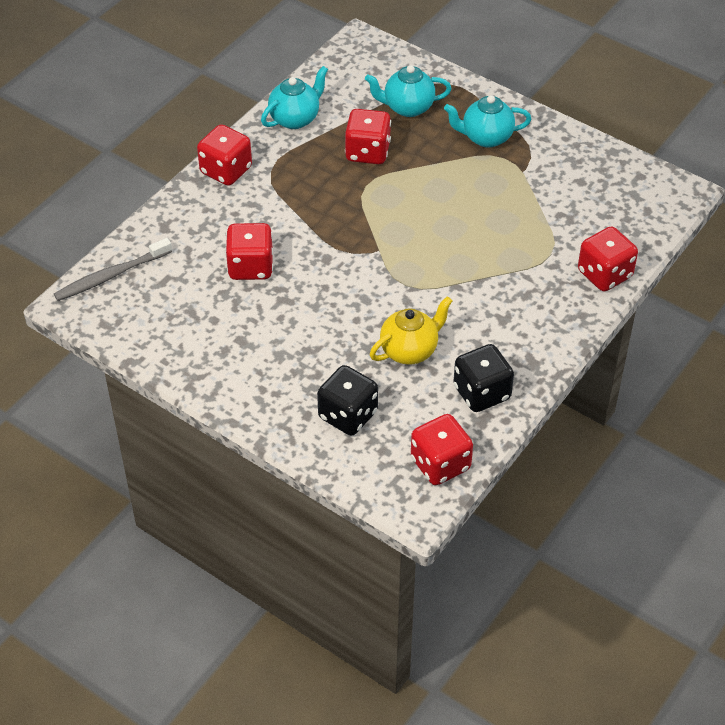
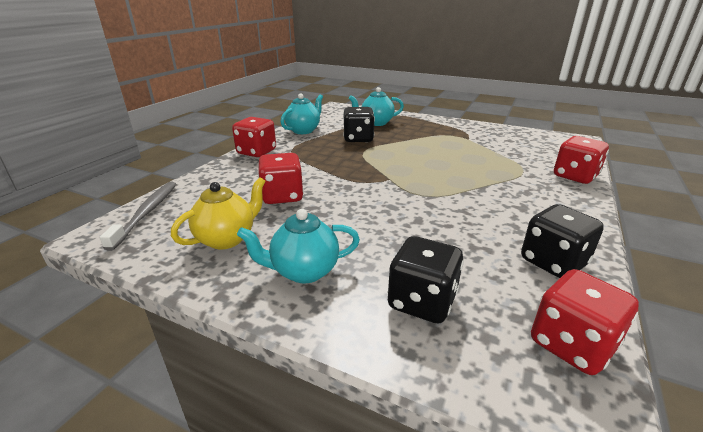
camera: 10 degrees left, 20 degrees down
grey toothbrush [54,238,172,301] -> grey toothbrush turned 135 degrees clockwise [100,182,176,251]
red dice [345,109,391,164] -> black dice [343,107,375,142]
yellow teapot [370,296,452,365] -> yellow teapot moved to [171,177,266,249]
turquoise teapot [444,95,532,148] -> turquoise teapot moved to [237,209,360,283]

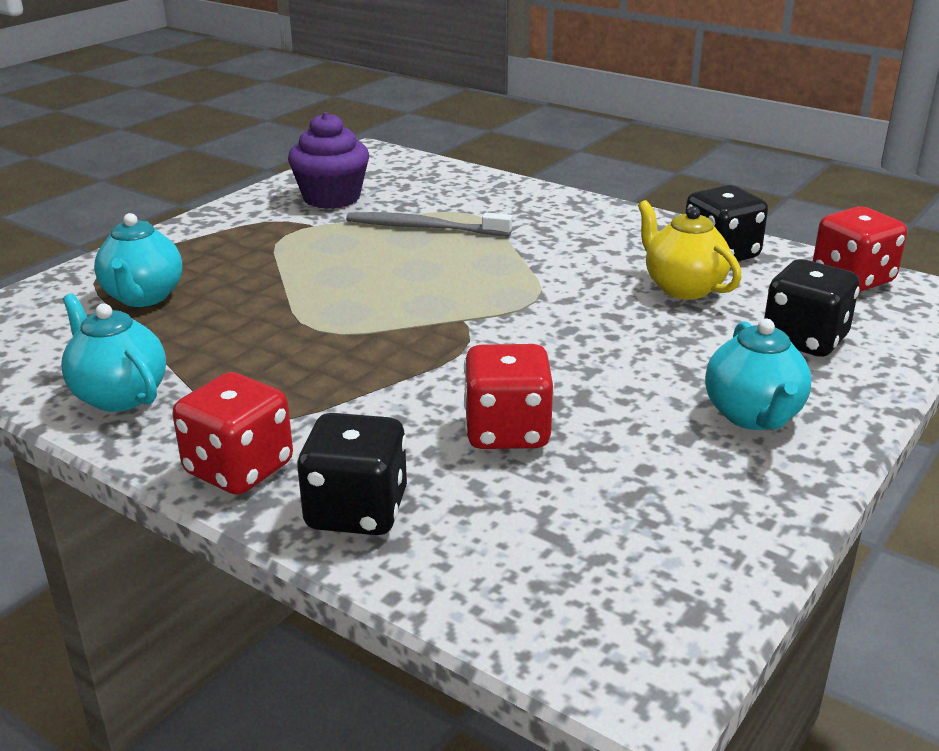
camera: 80 degrees left, 0 degrees up
grey toothbrush [100,182,176,251] -> grey toothbrush moved to [346,212,512,236]
yellow teapot [171,177,266,249] -> yellow teapot moved to [638,200,742,300]
black dice [343,107,375,142] -> black dice moved to [297,413,407,535]
red dice [554,136,609,184] -> none
none -> purple cupcake [288,112,369,209]

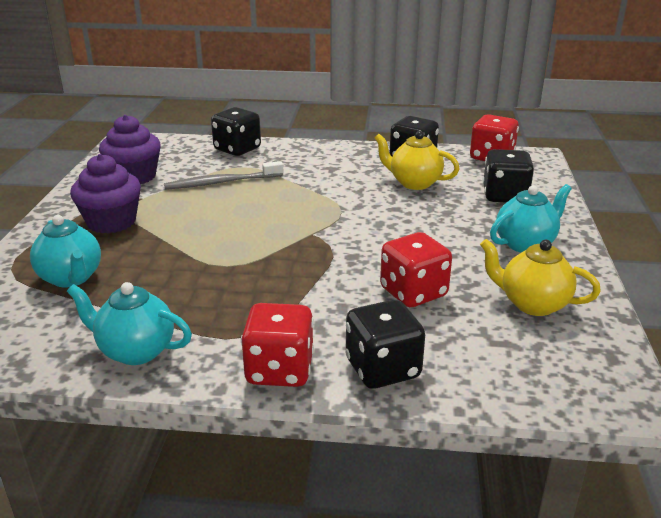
camera: 30 degrees left, 0 degrees up
turquoise teapot [705,319,812,430] -> turquoise teapot turned 90 degrees counterclockwise [490,184,572,253]
none -> purple cupcake [70,154,141,234]
none -> black dice [211,107,261,156]
none -> yellow teapot [480,239,601,316]

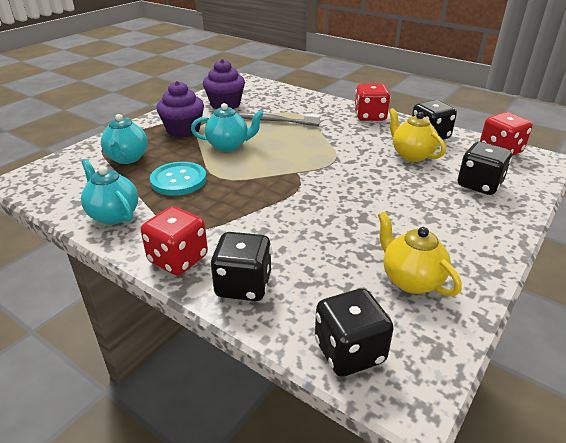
camera: 30 degrees right, 5 degrees up
black dice [211,107,261,156] -> black dice moved to [315,288,394,377]
red dice [380,232,452,307] -> red dice moved to [354,84,391,121]
turquoise teapot [490,184,572,253] -> turquoise teapot moved to [191,103,264,151]
none -> turquoise button [150,162,206,196]

